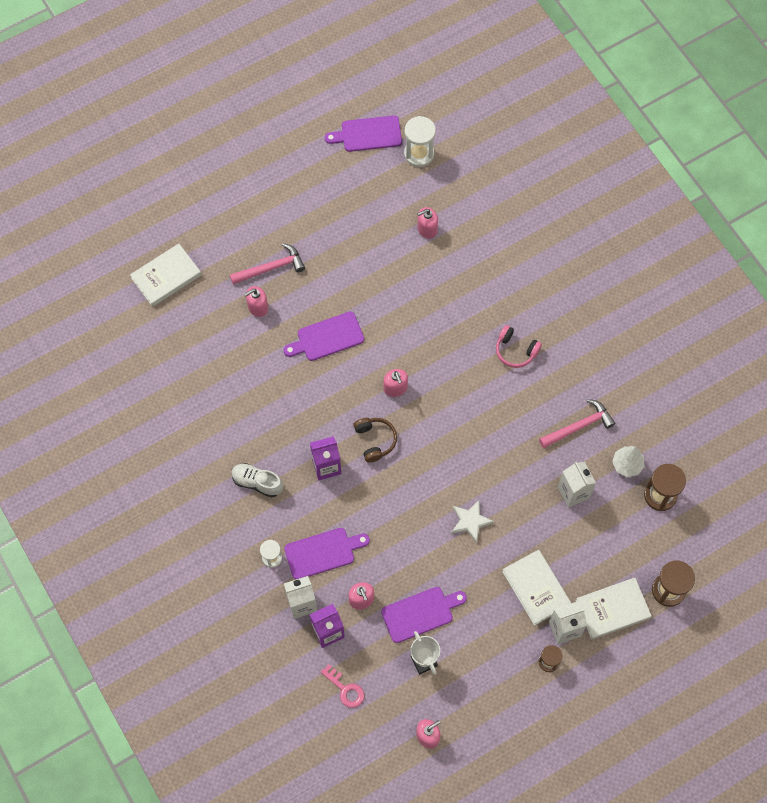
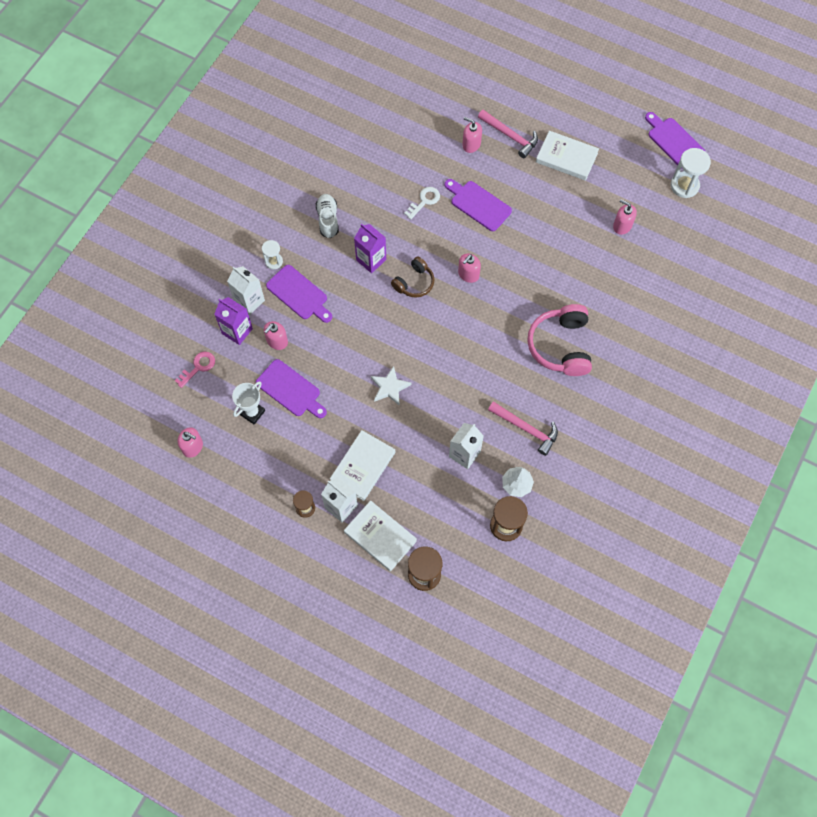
camera: 60 degrees right, 0 degrees up
white book [130,244,201,307] -> white book moved to [536,131,599,181]
pink key [321,664,365,708] -> pink key turned 150 degrees counterclockwise [174,352,215,388]
pink headphones [496,325,542,368] -> pink headphones [527,304,592,376], size x1.70
none -> white key [404,187,440,219]

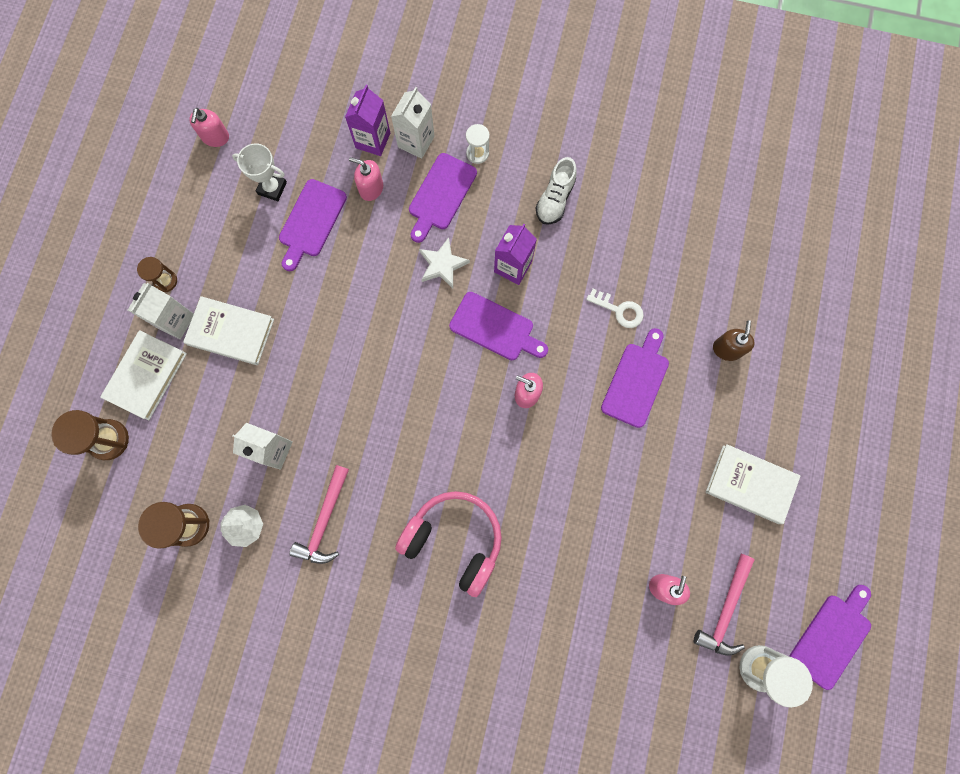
camera: 75 degrees right, 10 degrees up
pink key [174,352,215,388] -> none
white shoe [316,194,339,238] -> white shoe turned 135 degrees clockwise [536,157,577,225]
white star [371,366,412,406] -> white star moved to [419,237,470,288]
brown headphones [391,257,434,298] -> purple cutting board [449,292,548,360]
pink soap dispenser [462,117,482,153] -> brown soap dispenser [713,320,755,361]
pink hammer [478,110,538,158] -> pink hammer moved to [694,554,755,656]
pink headphones [527,304,592,376] -> pink headphones turned 45 degrees clockwise [395,491,502,597]
white book [536,131,599,181] -> white book turned 75 degrees counterclockwise [706,444,800,524]

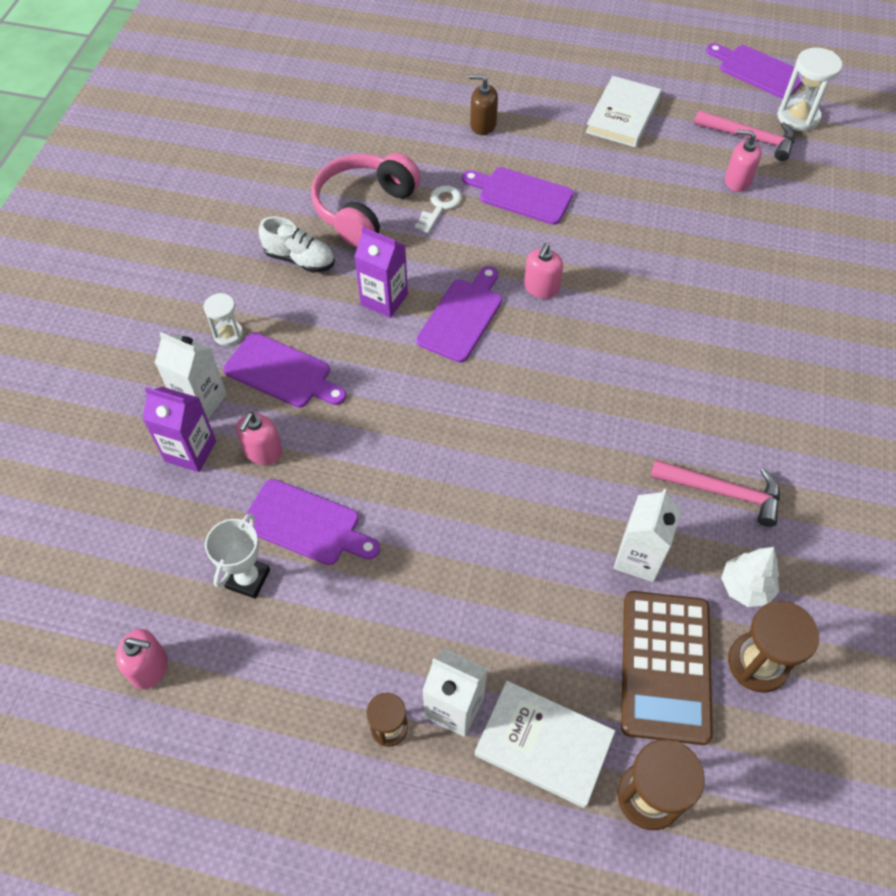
camera: 90 degrees left, 20 degrees down
white book [183,296,274,365] -> none
pink headphones [395,491,502,597] -> pink headphones moved to [311,153,421,247]
white star [419,237,470,288] -> none
none -> brown calculator [621,591,713,745]

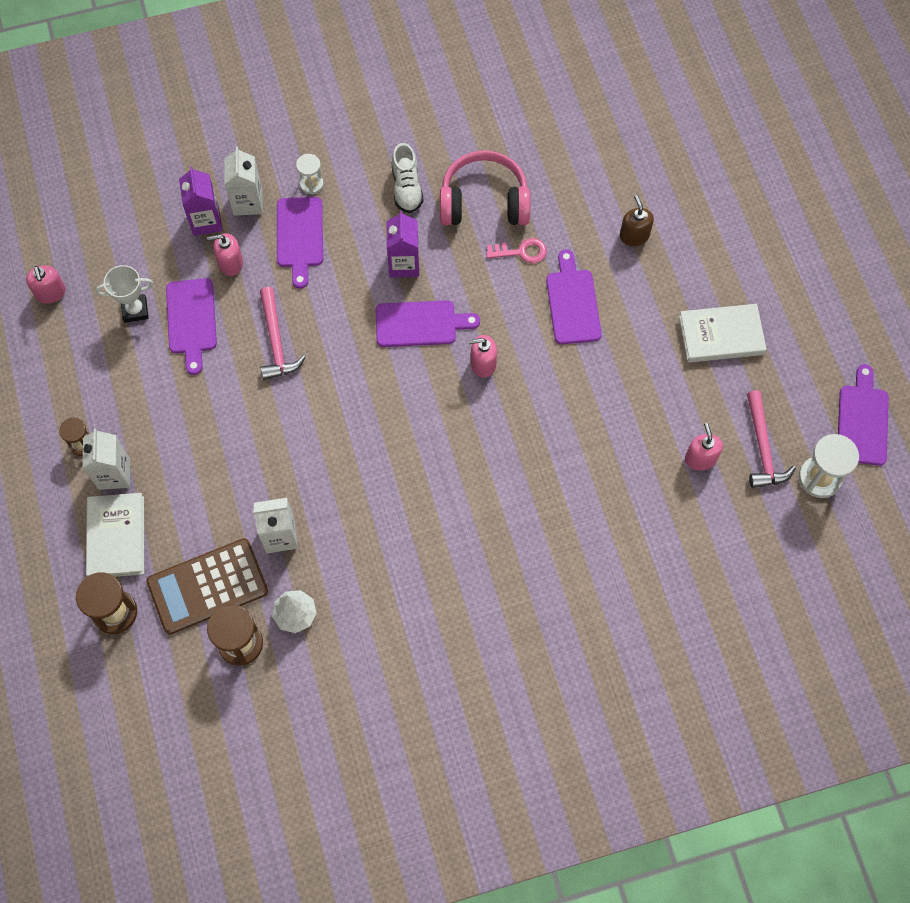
camera: 60 degrees right, 10 degrees up
white key [415,185,462,233] -> pink key [486,238,547,264]
pink hammer [651,460,780,527] -> pink hammer moved to [260,287,306,380]

